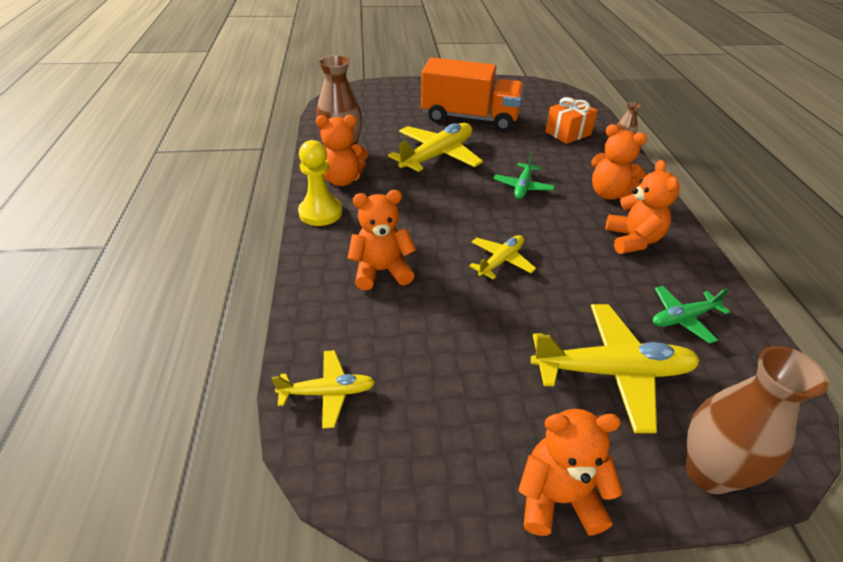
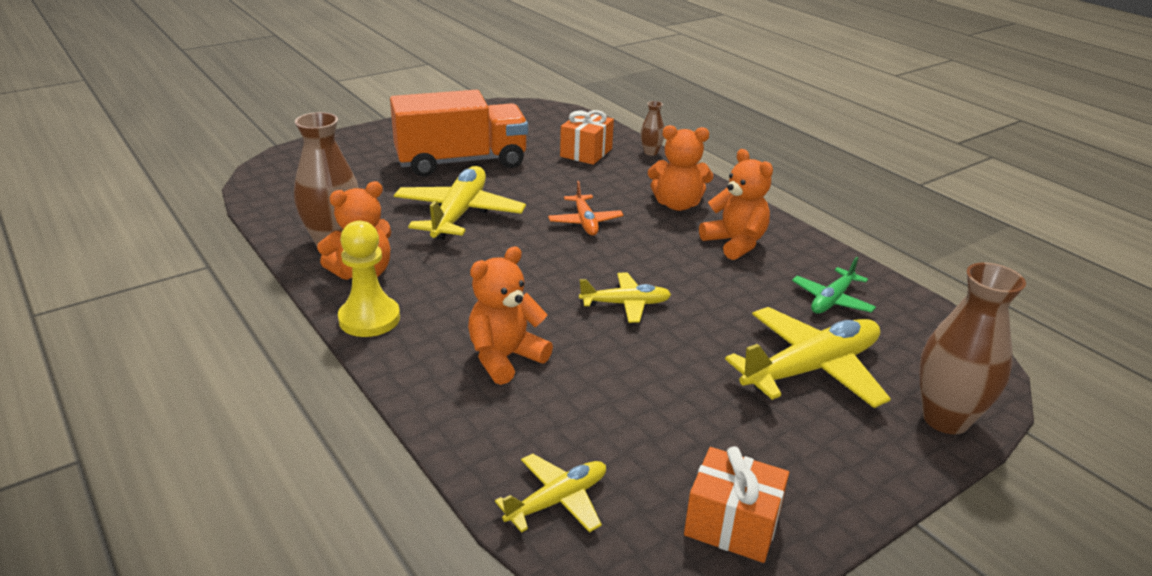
camera: 30 degrees left, 10 degrees down
yellow plane [469,235,536,280] -> yellow plane turned 75 degrees clockwise [579,273,672,323]
green plane [493,153,554,199] -> orange plane [548,181,623,235]
orange teddy bear [518,409,623,536] -> none
none -> orange gift [684,446,789,563]

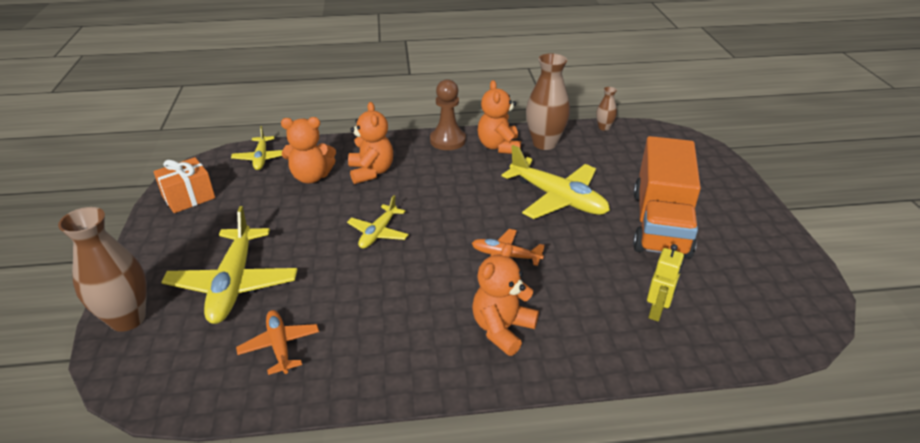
camera: 120 degrees right, 5 degrees up
yellow pawn [338,221,400,337] -> brown pawn [430,79,466,150]
orange gift [560,110,614,165] -> yellow robot [647,244,684,322]
brown vase [640,101,664,156] -> brown vase moved to [596,87,617,131]
orange teddy bear [699,149,773,260] -> orange teddy bear moved to [281,117,336,183]
green plane [792,257,876,314] -> orange plane [236,310,319,375]

